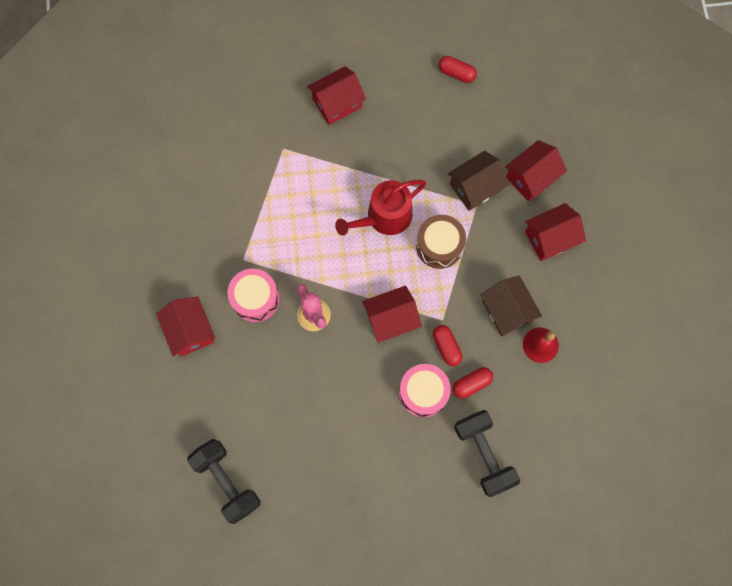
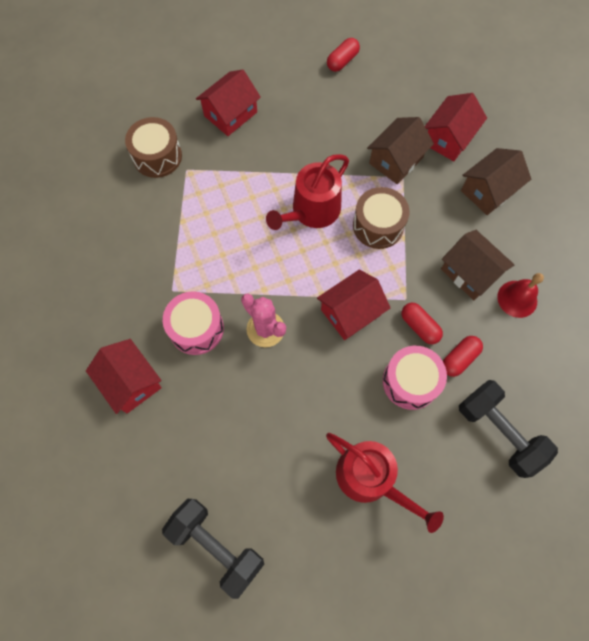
camera: 15 degrees left, 5 degrees down
red capsule [439,56,477,83] -> red capsule turned 60 degrees counterclockwise [327,38,360,72]
red house [525,203,586,261] -> brown house [461,148,531,215]
none -> brown drum [125,117,182,178]
none -> red watering can [326,433,444,533]

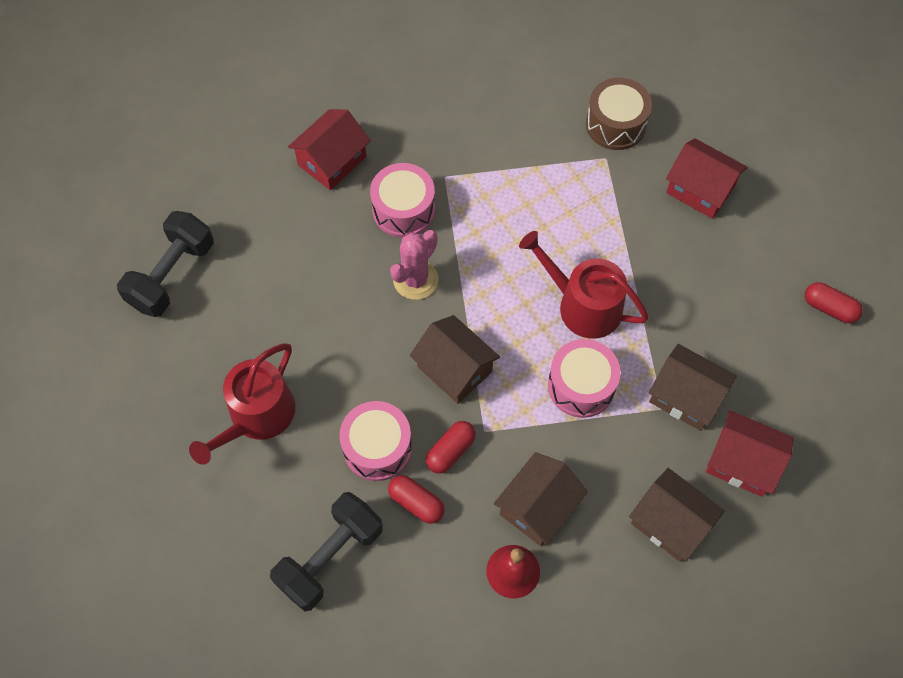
camera: 80 degrees right, 5 degrees down
red house [317,270,391,340] -> brown house [410,315,500,404]
brown drum [353,187,410,249] -> pink drum [548,339,621,418]

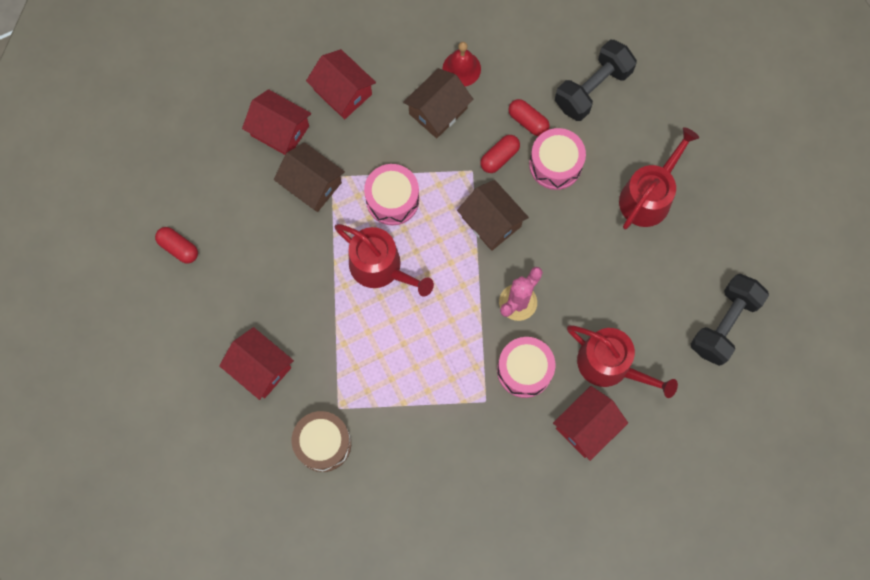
camera: 175 degrees left, 10 degrees up
brown house [629,468,725,562] -> red house [306,49,376,119]
none -> red watering can [567,325,678,398]

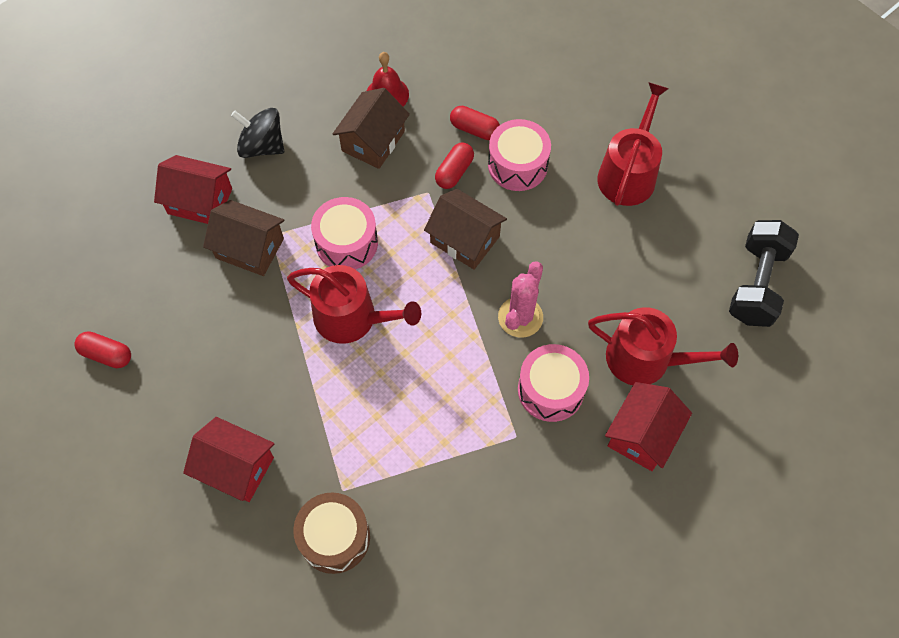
camera: 15 degrees left, 10 degrees down
red house [306,49,376,119] -> black spinning top [231,108,284,158]
black dumbbell [555,40,637,121] -> none

